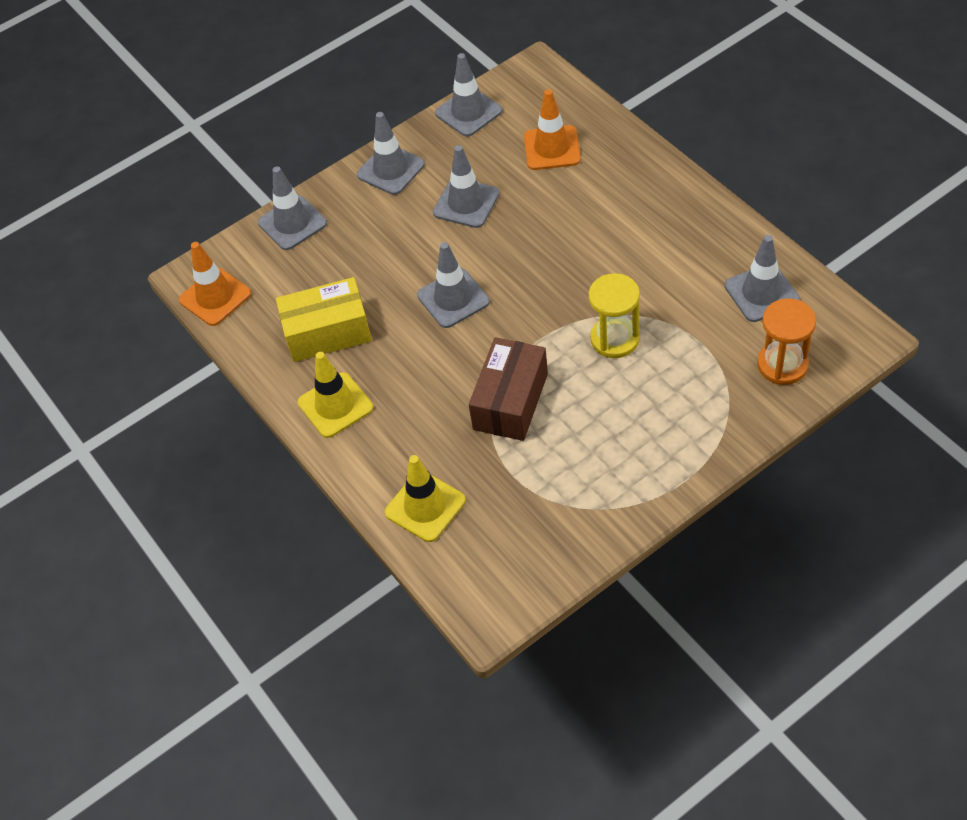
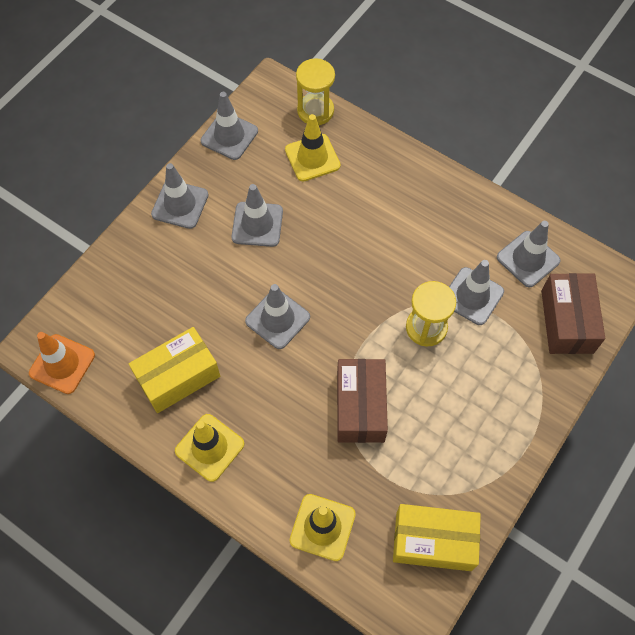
camera: 25 degrees left, 10 degrees up
grey traffic cone [258,166,327,250] -> grey traffic cone moved to [449,260,504,325]
orange traffic cone [524,89,581,170] -> yellow traffic cone [285,114,341,182]
orange hourglass [757,298,816,385] -> brown box [541,273,605,354]
none -> yellow hourglass [296,58,335,125]
none -> yellow box [393,504,481,571]

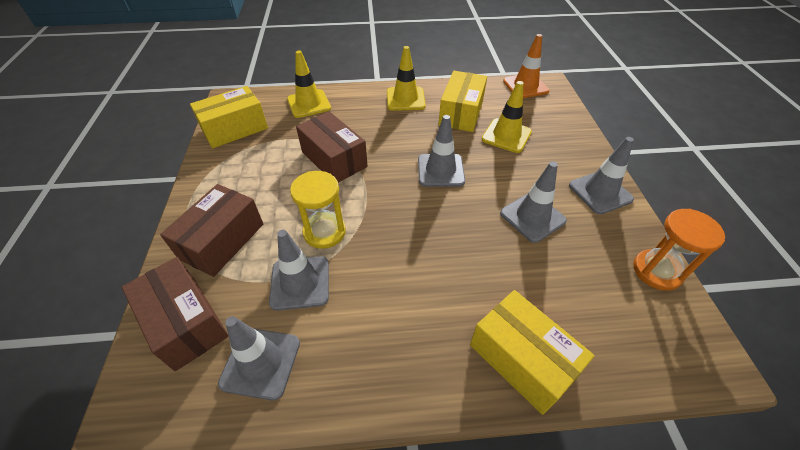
camera: 140 degrees right, 15 degrees down
grey traffic cone [201,92,258,160] -> orange hourglass [633,209,725,291]
yellow traffic cone [285,114,341,182] -> yellow traffic cone moved to [482,81,532,153]
yellow hourglass [296,58,335,125] -> none
none -> brown box [160,184,263,277]
none -> yellow box [470,290,595,415]

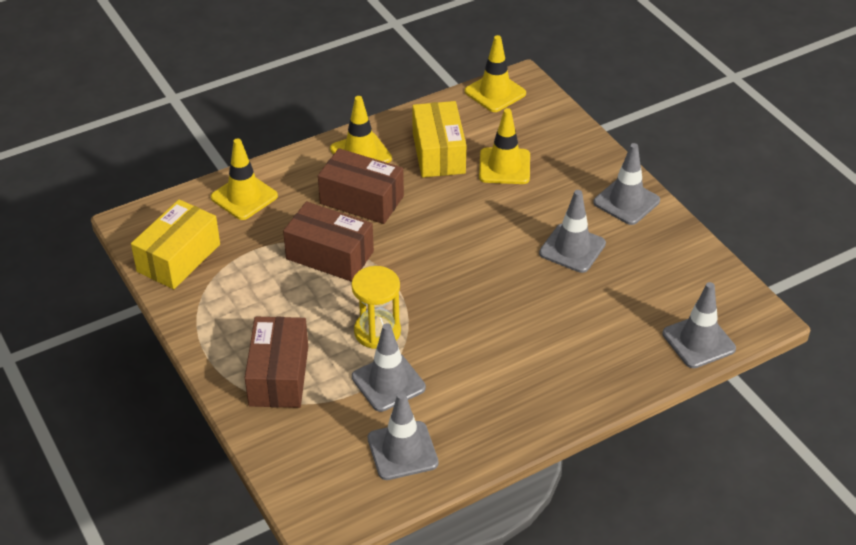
camera: 25 degrees left, 5 degrees down
brown box [121,257,229,371] -> brown box moved to [318,148,404,224]
grey traffic cone [418,115,465,187] -> grey traffic cone moved to [662,282,736,368]
yellow box [470,290,595,415] -> none
orange traffic cone [503,34,550,98] -> yellow traffic cone [465,35,526,112]
orange hourglass [633,209,725,291] -> none

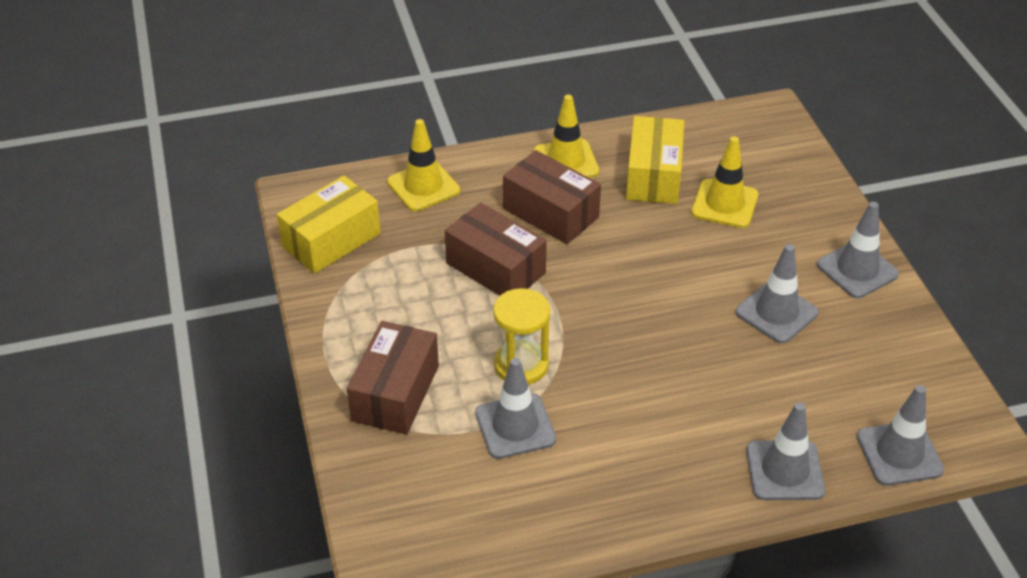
camera: 15 degrees right, 0 degrees up
grey traffic cone [368,392,439,480] -> grey traffic cone moved to [746,402,825,500]
yellow traffic cone [465,35,526,112] -> none

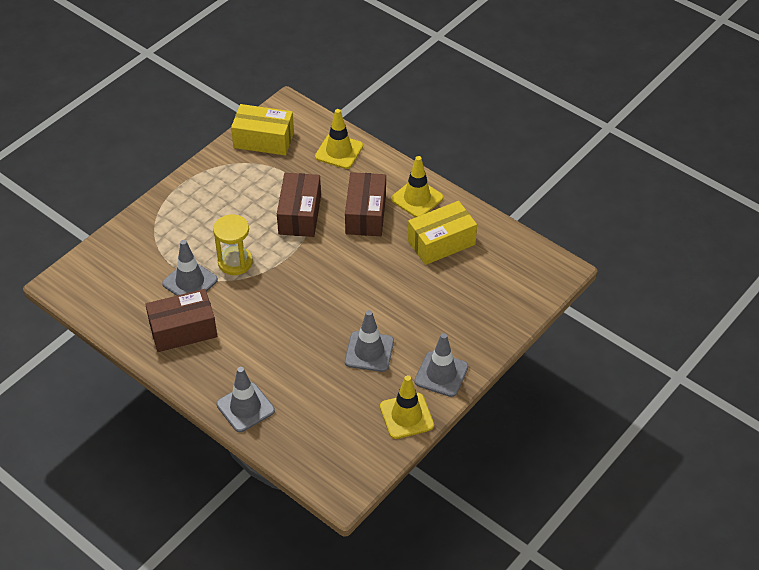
camera: 55 degrees right, 5 degrees up
brown box [347,321,439,435] -> brown box moved to [145,289,217,352]
yellow traffic cone [691,136,758,228] -> yellow traffic cone moved to [380,375,434,439]
grey traffic cone [857,385,944,485] -> none

